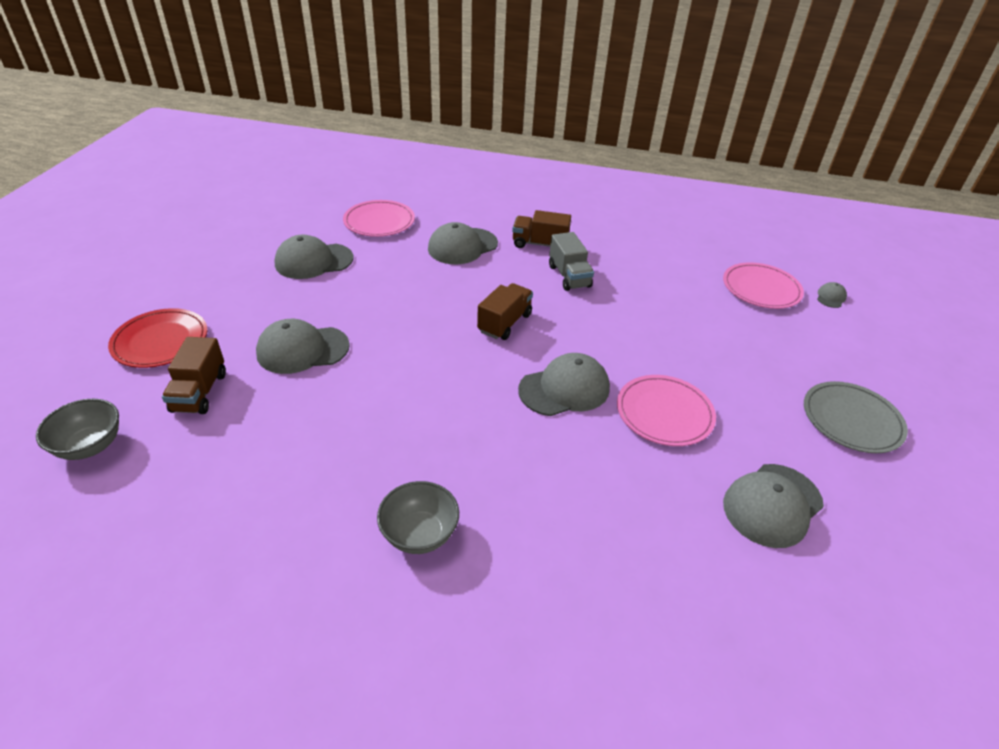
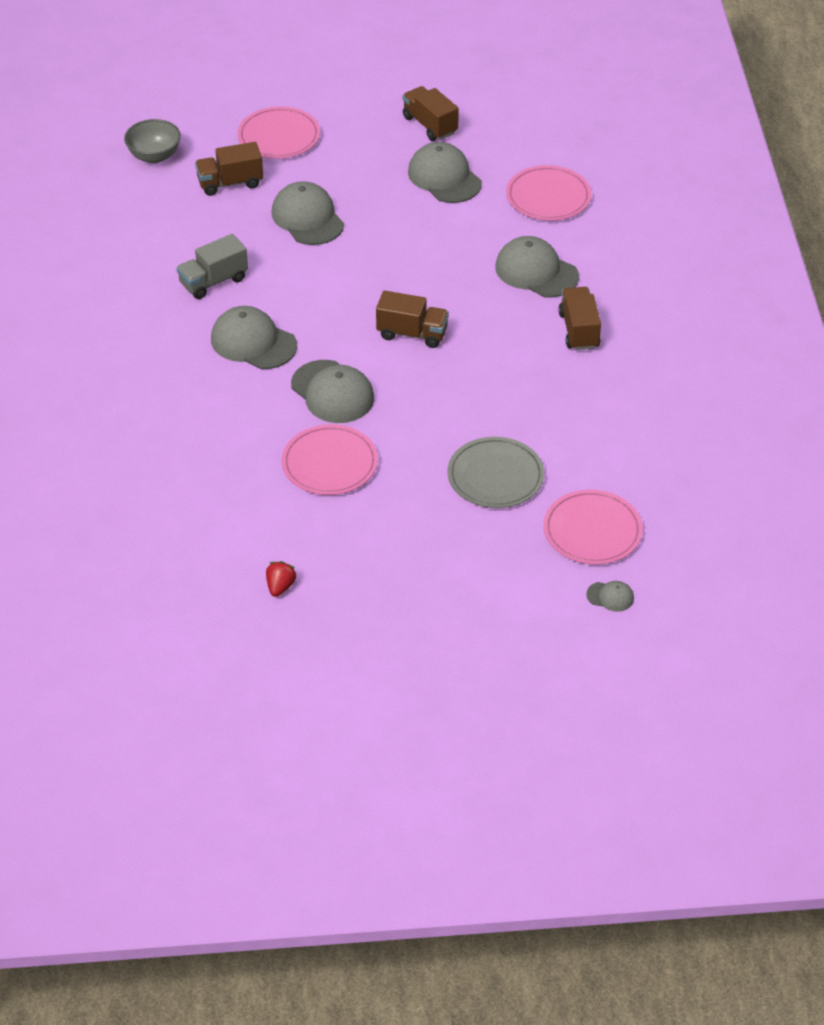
camera: 75 degrees right, 5 degrees up
red plate [108,308,207,368] -> pink plate [237,106,320,159]
grey bowl [377,481,459,554] -> none
grey truck [549,232,594,291] -> grey truck moved to [177,234,248,299]
grey cap [723,464,824,548] -> grey cap moved to [211,306,297,369]
grey plate [804,381,908,453] -> grey plate moved to [447,437,544,508]
none -> red strawberry [266,561,297,597]
none -> brown truck [403,86,459,141]

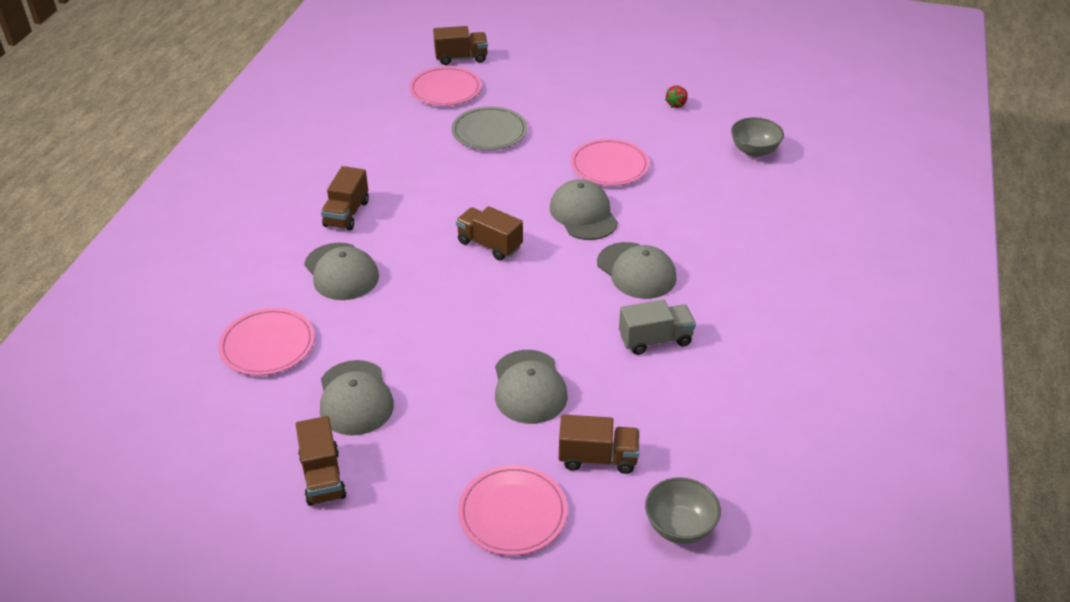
camera: 160 degrees left, 5 degrees down
grey cap [586,581,634,612] -> brown truck [433,26,488,65]
none -> grey bowl [731,117,784,157]

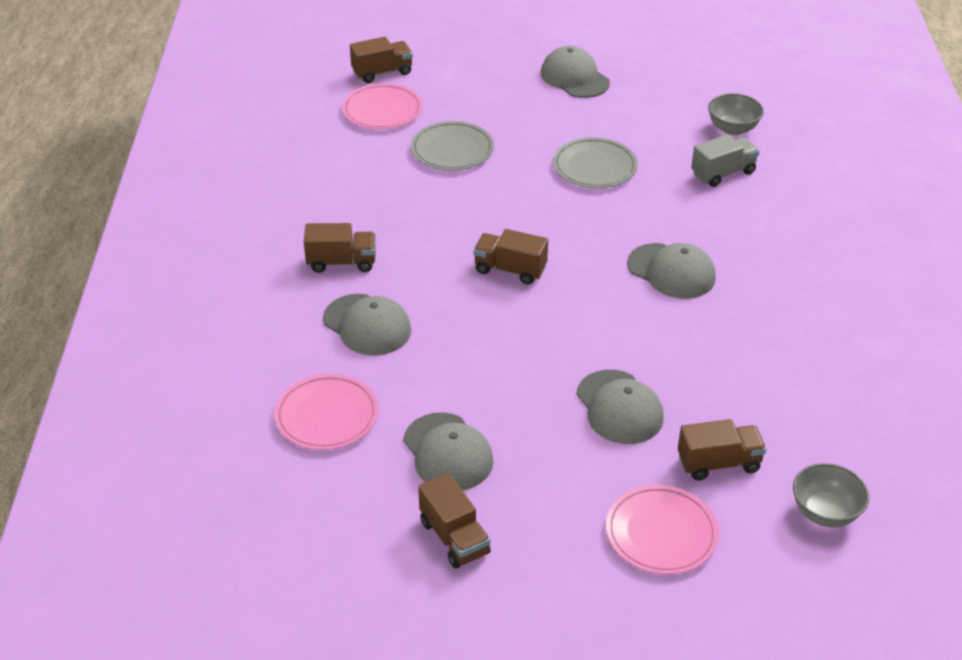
camera: 15 degrees left, 0 degrees up
brown truck [321,166,369,231] -> brown truck turned 90 degrees counterclockwise [304,223,376,273]
grey cap [550,179,618,240] -> grey cap moved to [541,46,610,98]
pink plate [571,139,650,186] -> grey plate [553,137,638,188]
grey truck [619,299,696,355] -> grey truck moved to [691,134,759,187]
red strawberry [665,85,688,108] -> none

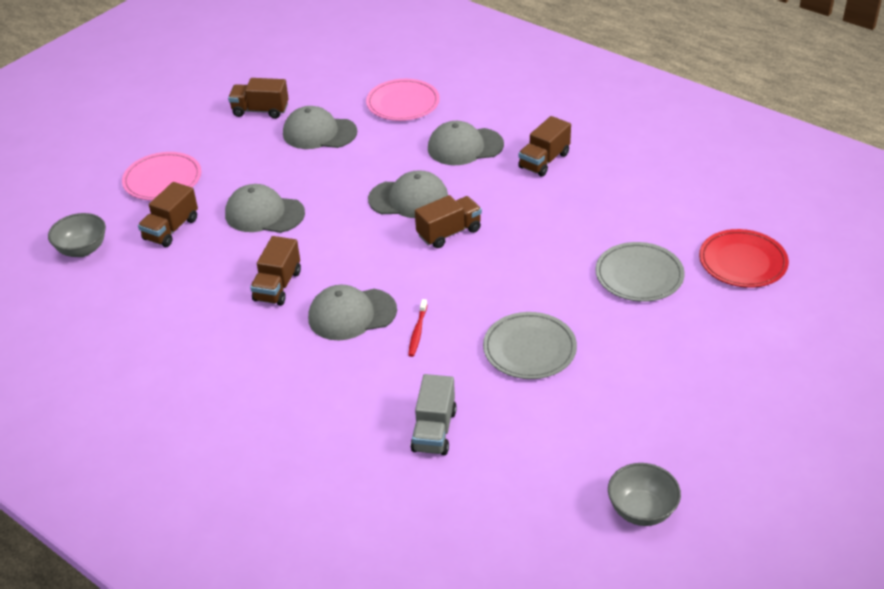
camera: 130 degrees right, 0 degrees up
pink plate [342,83,423,129] -> red plate [699,229,789,288]
brown truck [350,37,413,83] -> brown truck moved to [250,236,301,306]
grey cap [541,46,610,98] -> grey cap moved to [368,170,448,218]
grey bowl [708,93,764,135] -> grey bowl moved to [608,463,681,526]
none -> red toothbrush [408,299,428,357]

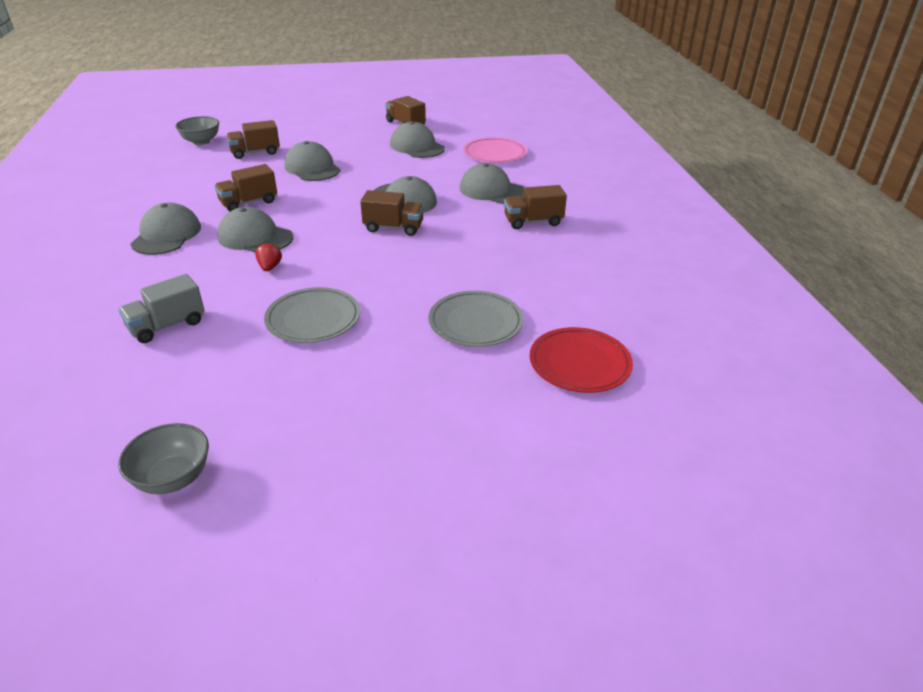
camera: 40 degrees right, 5 degrees down
pink plate [122,152,201,200] -> none
red toothbrush [408,299,428,357] -> red strawberry [255,242,282,271]
none -> grey cap [131,203,201,255]

